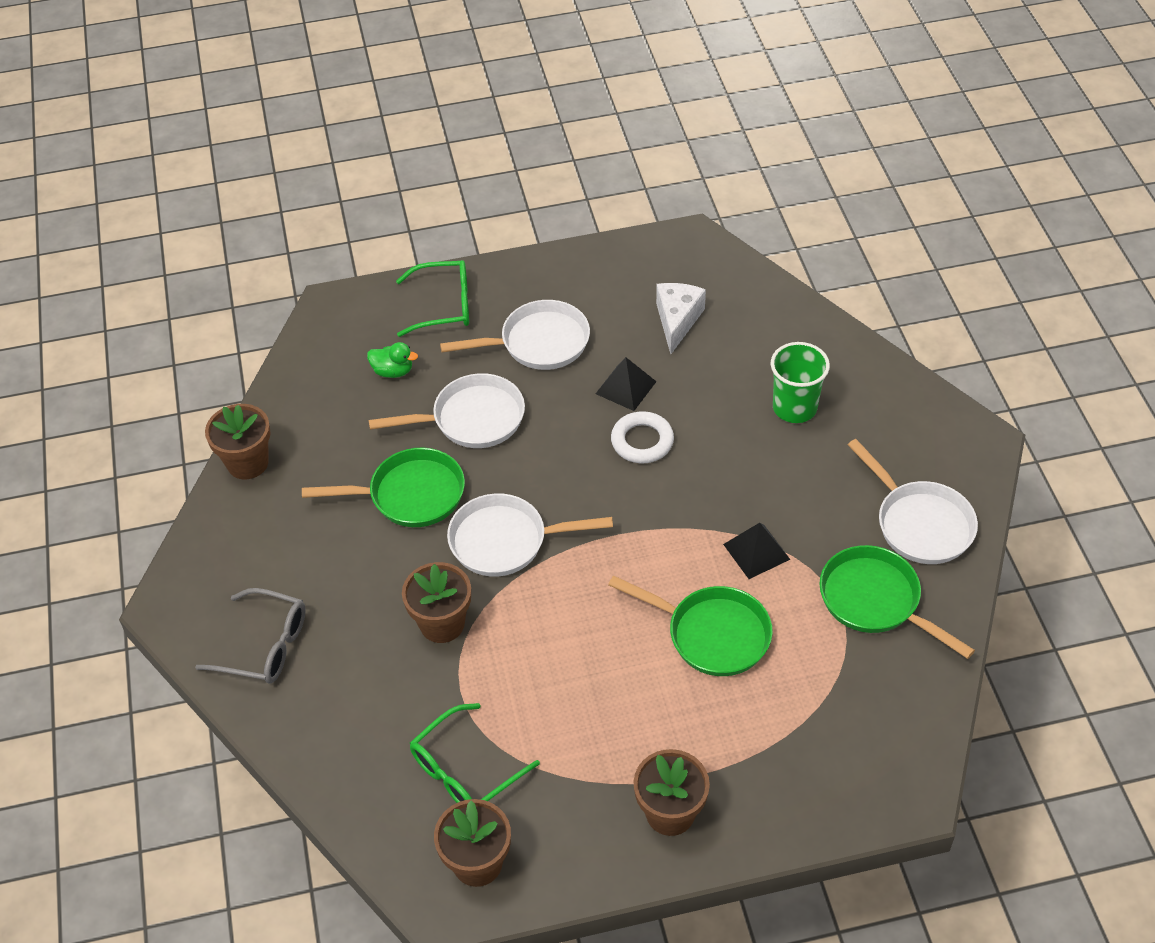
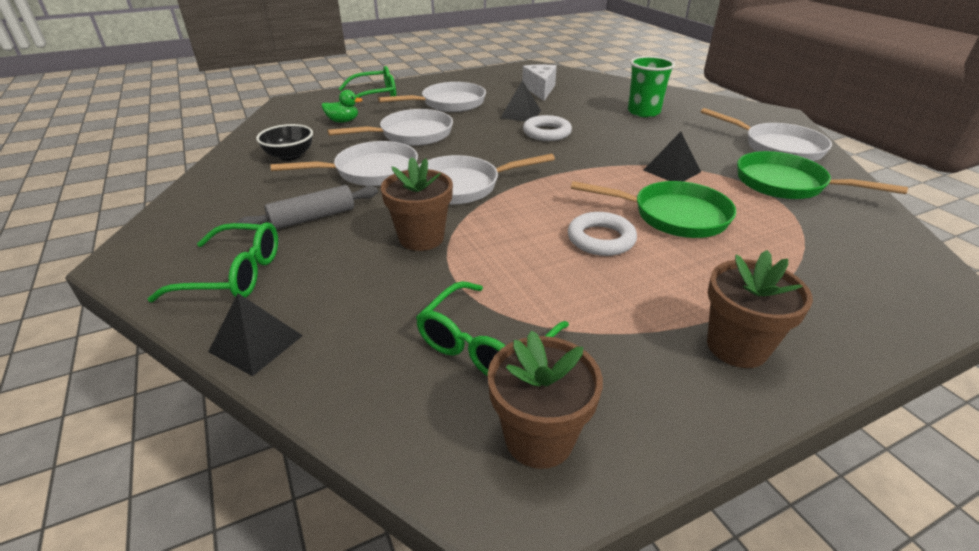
camera: 15 degrees left, 15 degrees down
grey glasses [195,588,306,683] -> green glasses [148,222,278,302]
brown flower pot [205,404,271,479] -> none
green pan [302,448,465,527] -> white pan [270,141,418,186]
none -> black pyramid [208,293,303,376]
none -> grey rolling pin [236,185,378,230]
none -> black bowl [256,124,313,161]
none -> white ring [568,212,637,256]

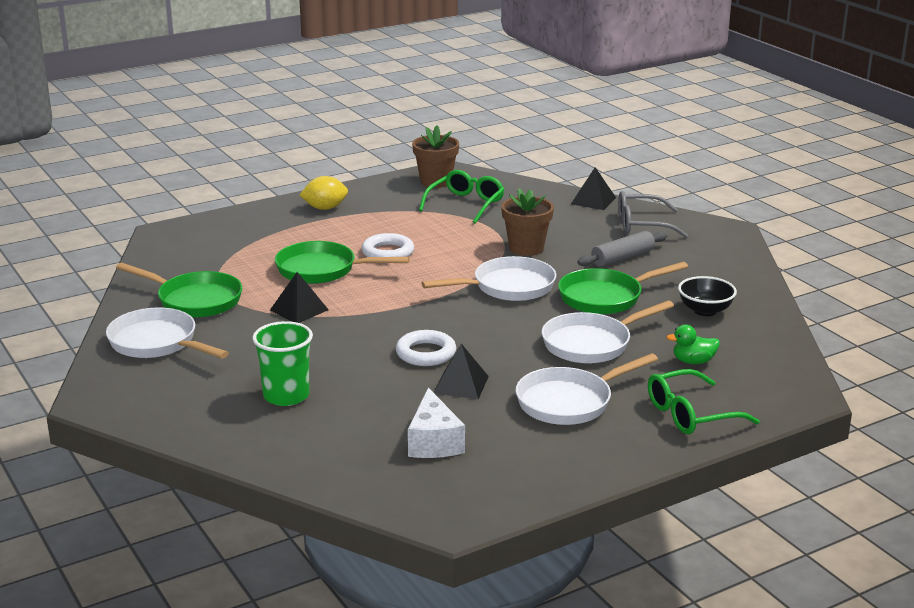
camera: 175 degrees right, 10 degrees down
green glasses [148,222,278,302] -> grey glasses [618,191,689,238]
white pan [270,141,418,186] -> green pan [558,262,688,314]
brown flower pot [707,250,813,368] -> yellow lemon [300,176,348,210]

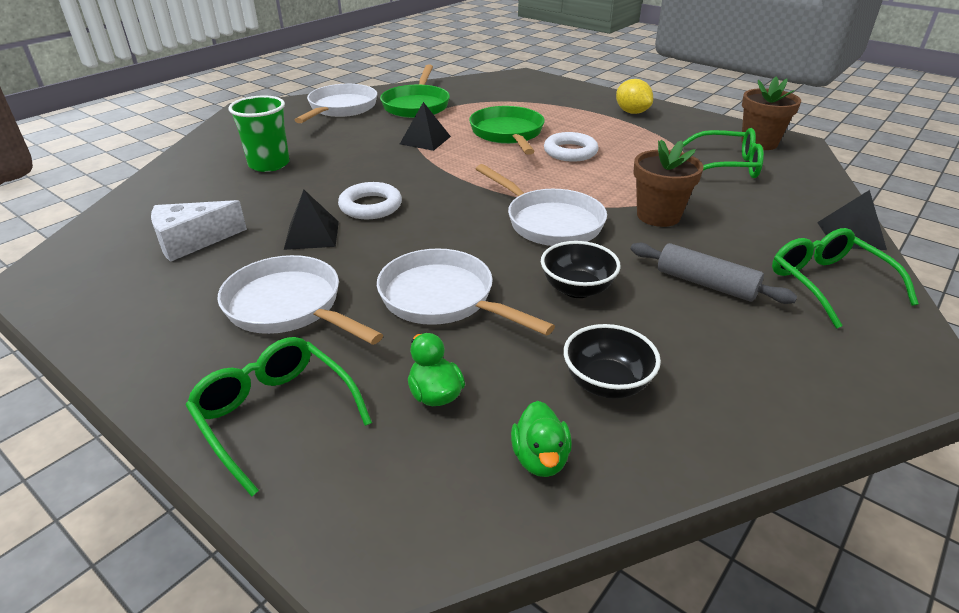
camera: 70 degrees right, 10 degrees up
green pan [558,262,688,314] -> black bowl [541,241,621,298]
grey glasses [618,191,689,238] -> green glasses [772,228,919,329]
none -> green duck [511,401,572,477]

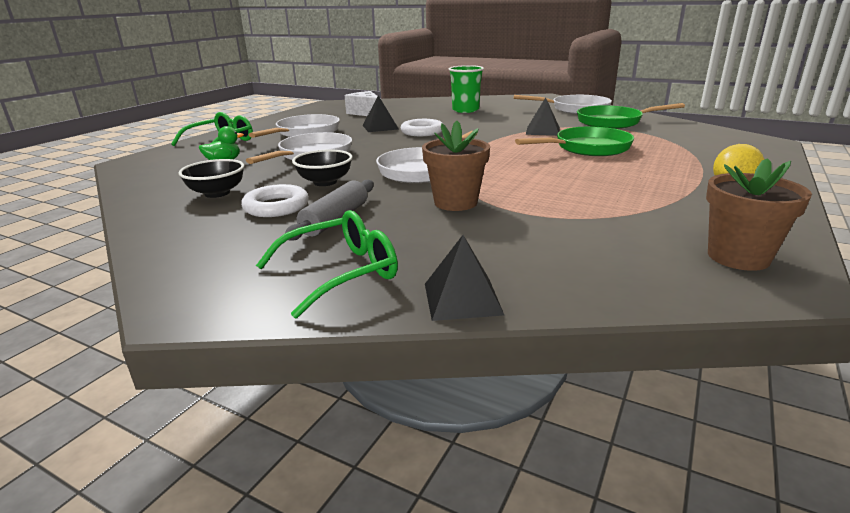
camera: 80 degrees right, 10 degrees down
green duck [511,401,572,477] -> none
white ring [544,132,598,162] -> white ring moved to [241,184,309,217]
green glasses [683,128,764,178] -> none

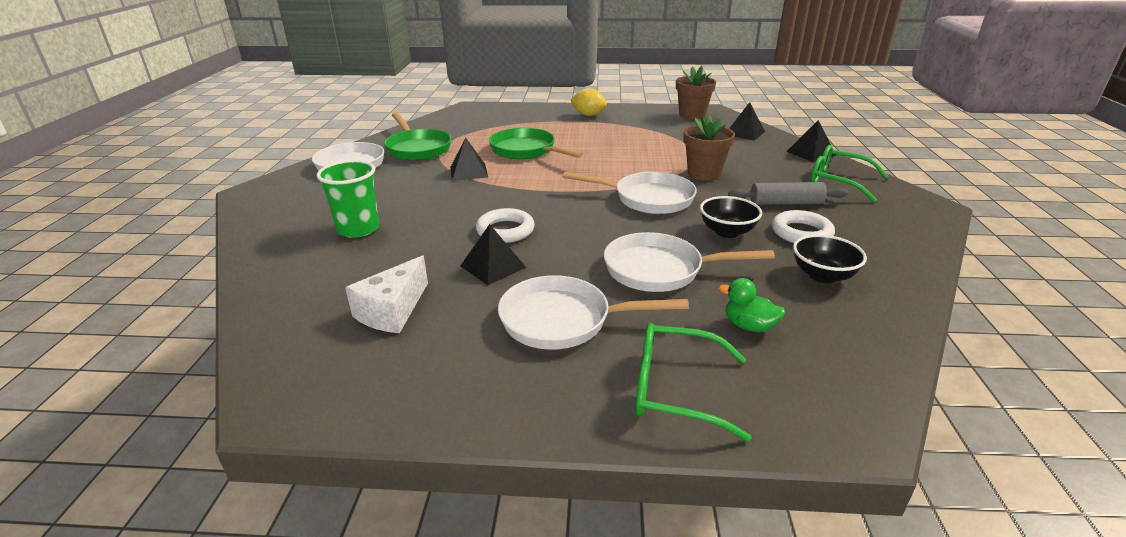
camera: 115 degrees left, 5 degrees up
none -> black pyramid [729,102,765,141]

